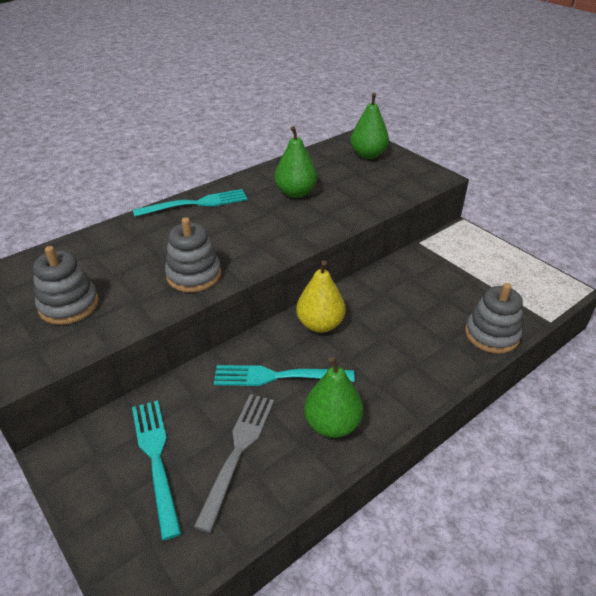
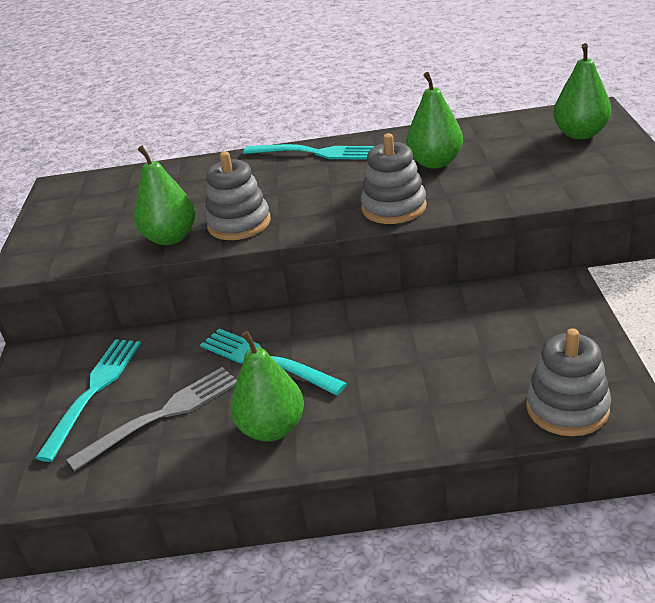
camera: 40 degrees right, 5 degrees down
grey stacking toy [33,246,99,325] -> grey stacking toy moved to [361,133,427,224]
yellow pear [296,260,346,333] -> none
none -> green pear [134,145,196,245]

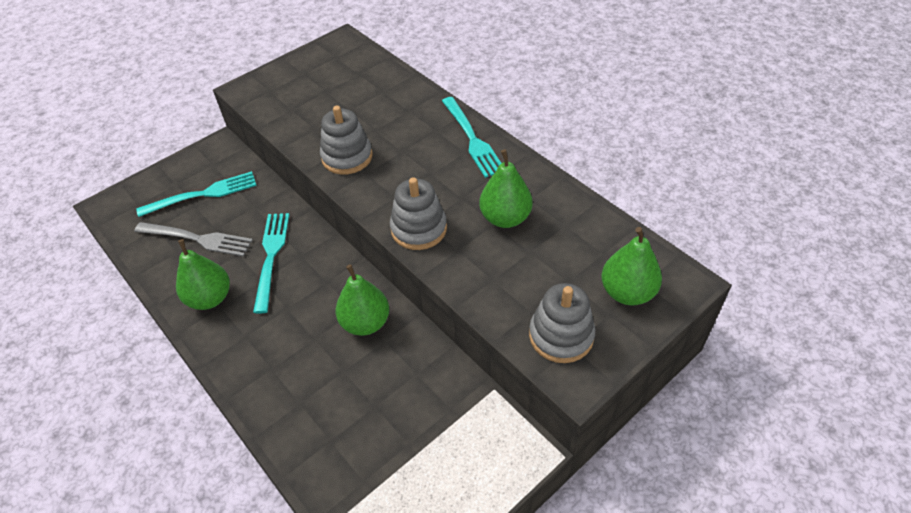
camera: 50 degrees right, 15 degrees up
green pear [134,145,196,245] -> green pear moved to [336,264,389,336]
grey stacking toy [526,328,611,436] -> grey stacking toy moved to [529,283,595,363]

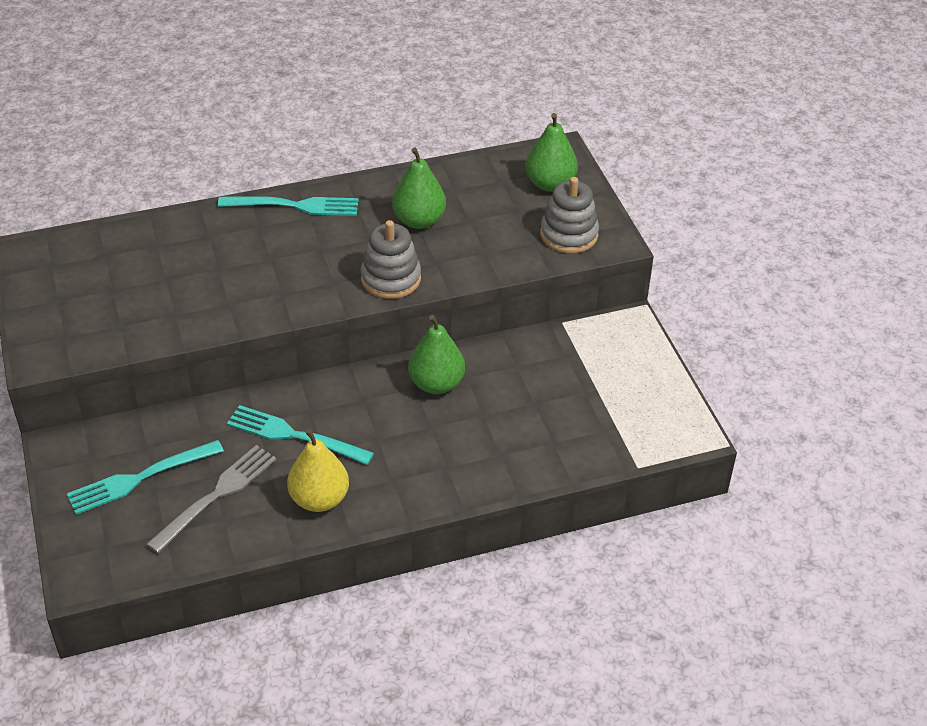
camera: 70 degrees left, 5 degrees down
turquoise fork [136,171,257,217] -> turquoise fork turned 120 degrees counterclockwise [67,440,224,515]
green pear [176,239,230,310] -> yellow pear [287,429,349,512]
grey stacking toy [320,106,373,175] -> none

